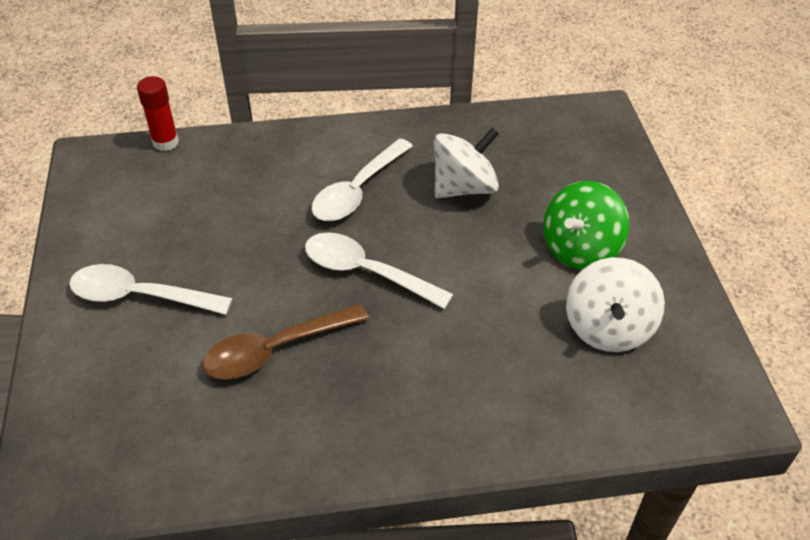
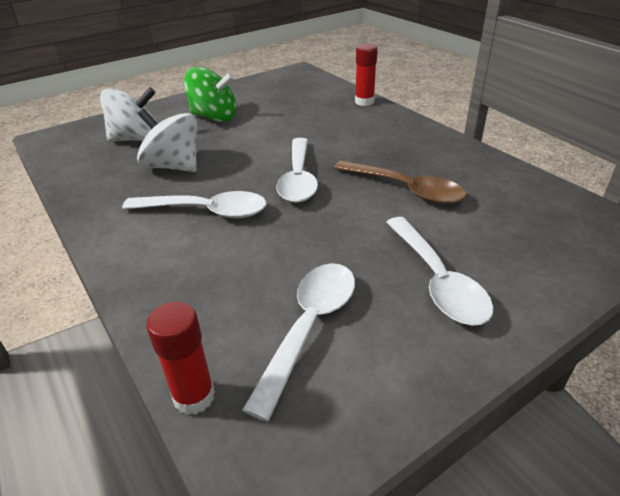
camera: 115 degrees left, 10 degrees down
white spinning top [566,257,665,352] -> white spinning top moved to [100,87,156,141]
none -> white spoon [242,263,355,421]
none -> red glue stick [355,44,378,106]

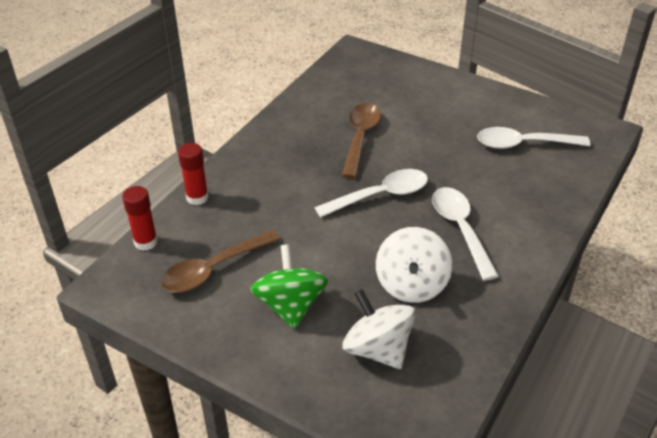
camera: 115 degrees left, 5 degrees up
red glue stick [146,302,215,415] -> red glue stick moved to [122,186,158,251]
white spoon [386,217,493,326] -> none
none -> brown spoon [161,230,280,293]

